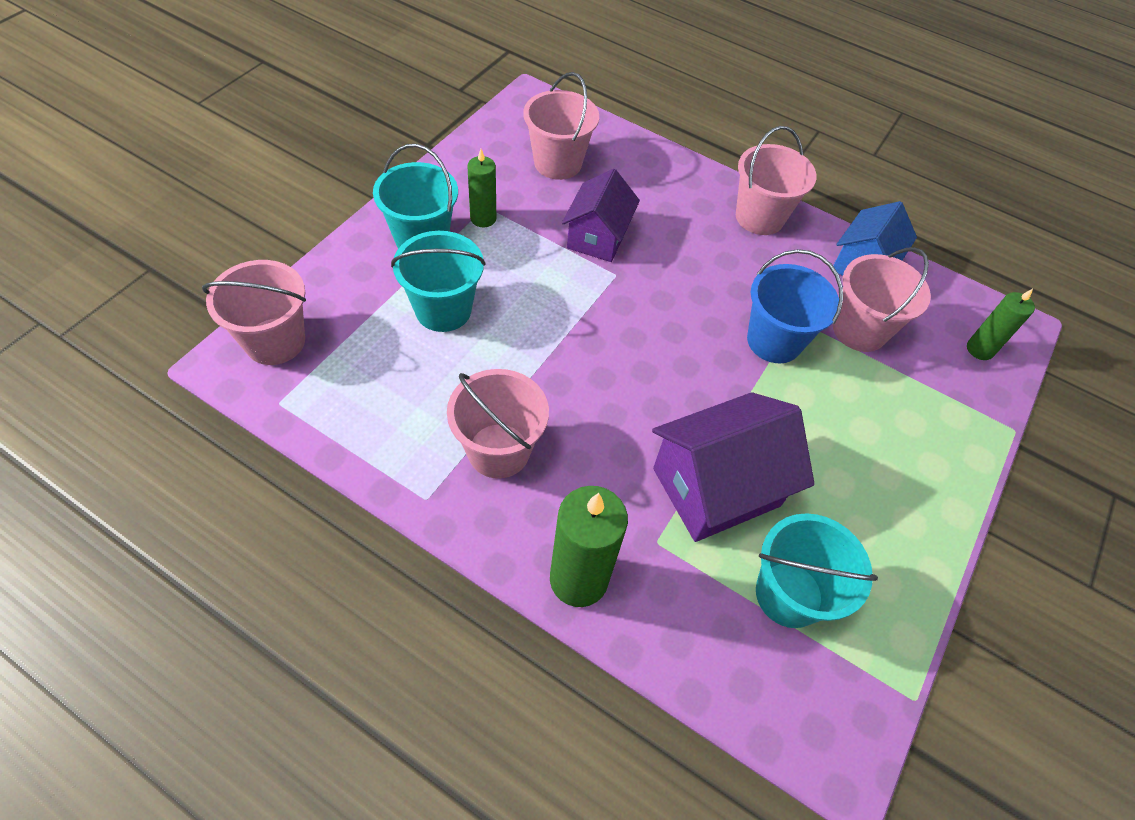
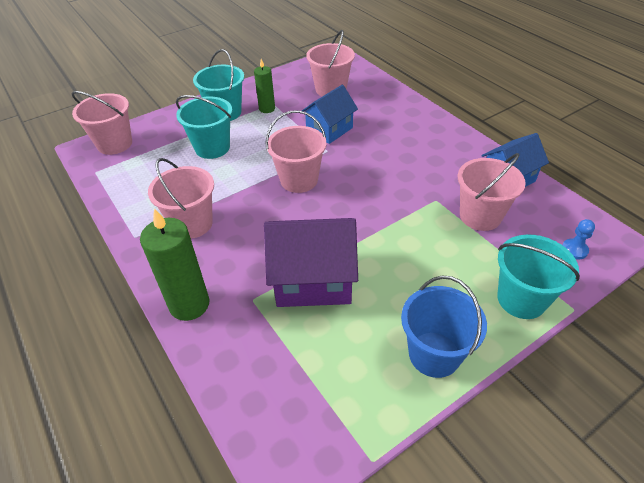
camera: 30 degrees right, 10 degrees down
purple house [562,169,640,262] -> blue house [302,85,358,144]
pink bucket [736,126,817,235] -> pink bucket moved to [266,110,326,193]
blue bucket [747,249,843,363] -> blue bucket moved to [401,276,487,378]
turquoise bucket [756,513,878,628] -> turquoise bucket moved to [497,234,580,319]
green candle [967,289,1035,360] -> blue pawn [562,219,595,260]

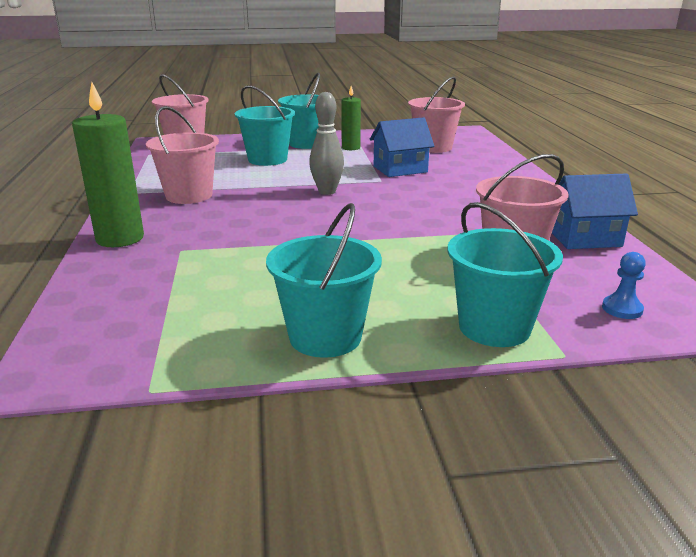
camera: 25 degrees right, 20 degrees down
purple house [264,218,358,307] -> none
pink bucket [266,110,326,193] -> grey bowling pin [309,92,344,195]
blue bucket [401,276,487,378] -> turquoise bucket [266,203,382,358]

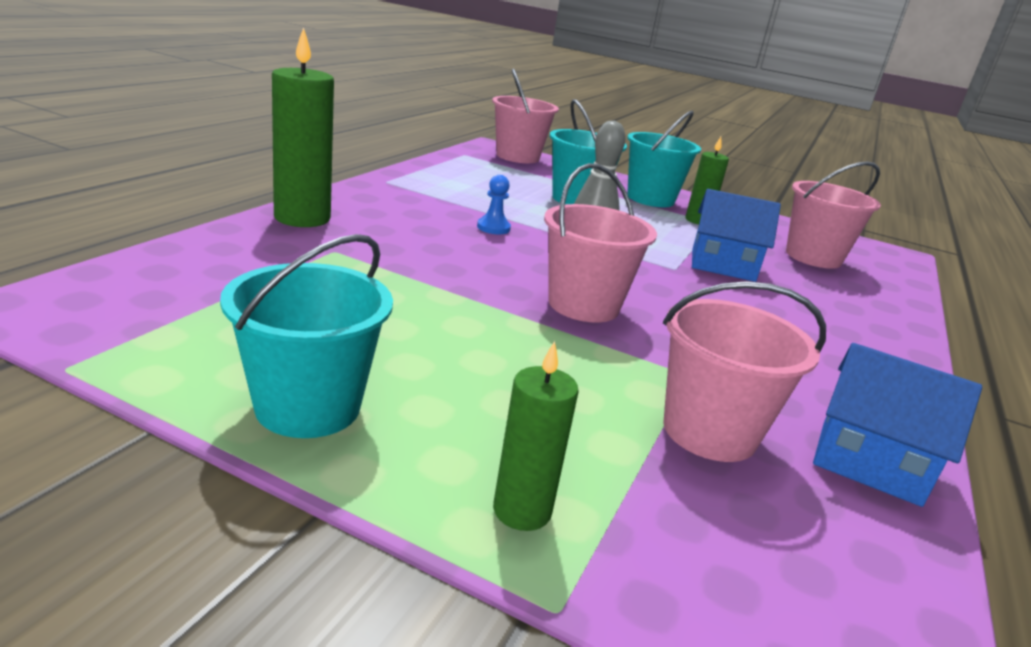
camera: 30 degrees right, 0 degrees up
pink bucket [146,106,219,204] -> pink bucket moved to [544,163,657,323]
turquoise bucket [447,202,563,347] -> green candle [493,341,579,531]
blue pawn [602,252,646,319] -> blue pawn moved to [477,175,511,234]

